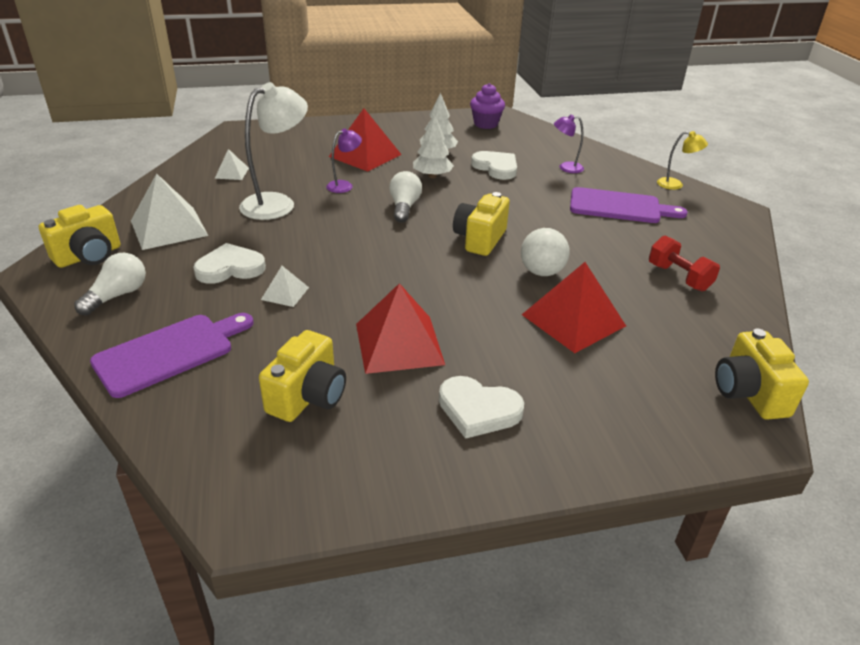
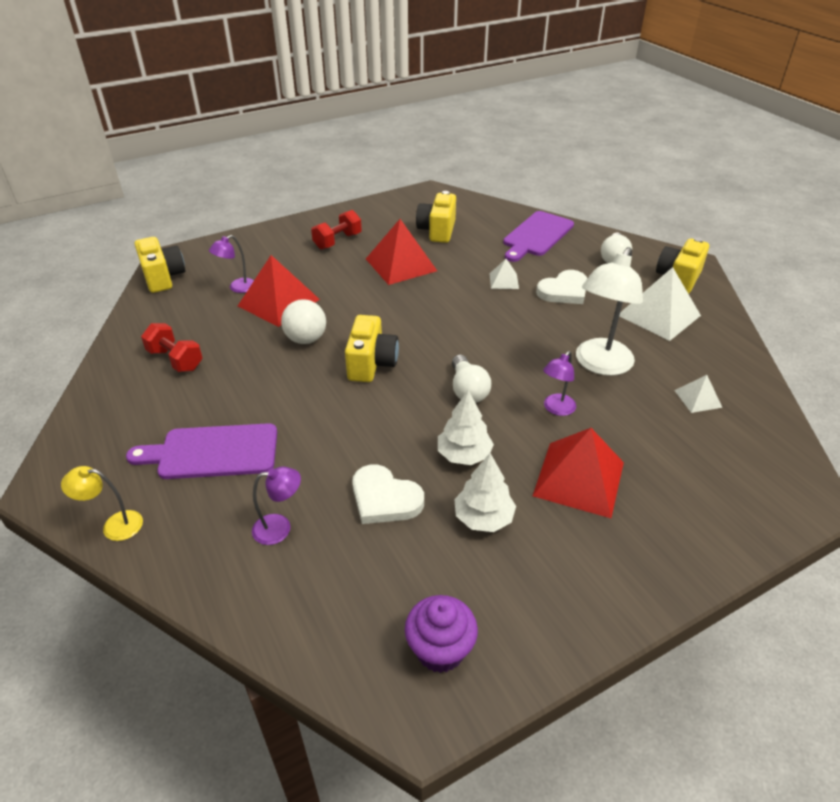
camera: 165 degrees right, 5 degrees up
white heart [439,376,524,439] -> red dumbbell [311,210,362,250]
none -> purple lamp [209,235,254,293]

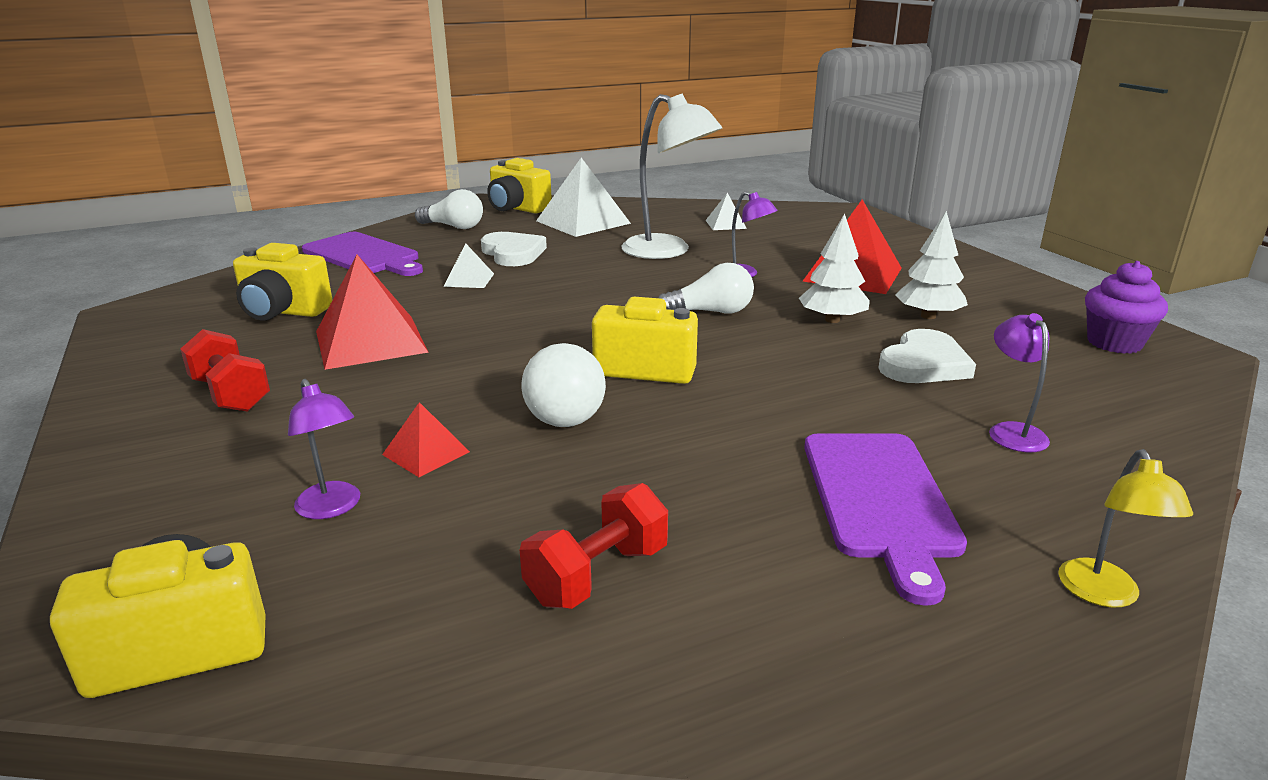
camera: 85 degrees left, 15 degrees down
red pyramid [238,255,320,327] -> red pyramid [382,402,470,477], size x0.50

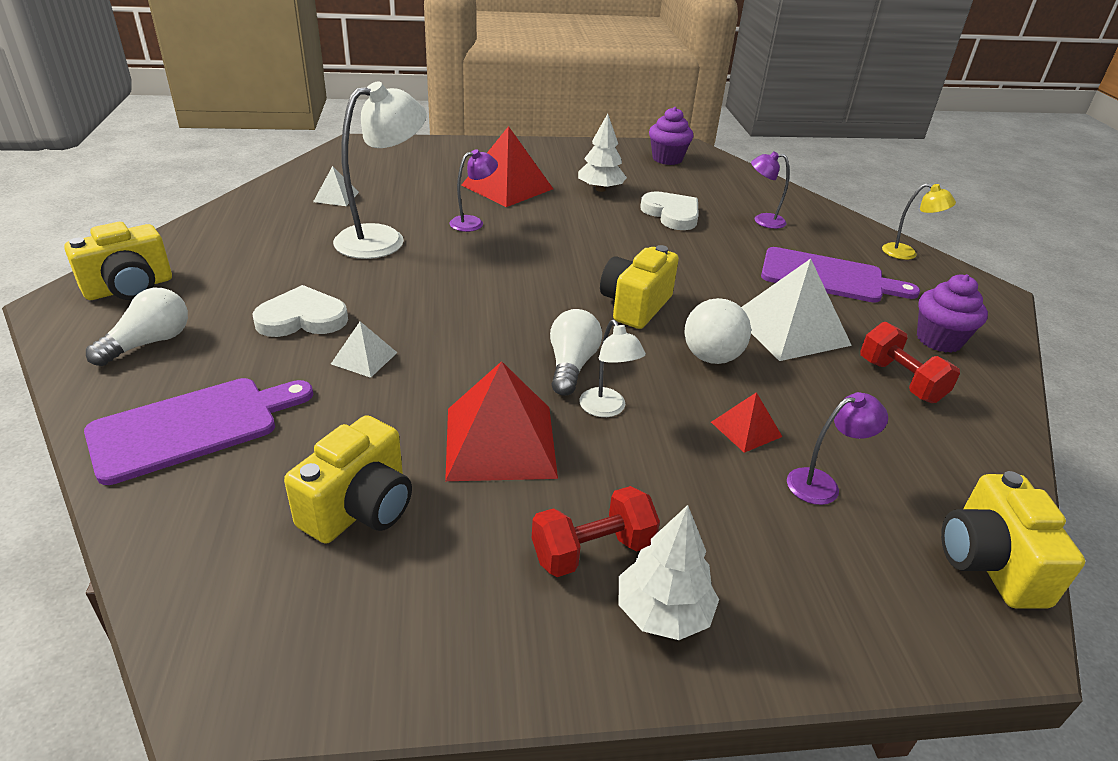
camera: 75 degrees left, 10 degrees up
white pyramid [536,158,631,237] -> white pyramid moved to [741,259,852,361]
white light bulb [658,263,754,314] -> white light bulb moved to [550,309,602,396]
white tree [799,214,870,323] -> white tree moved to [619,505,719,640]
none -> white lamp [579,319,646,417]
none -> purple cupcake [917,274,988,353]

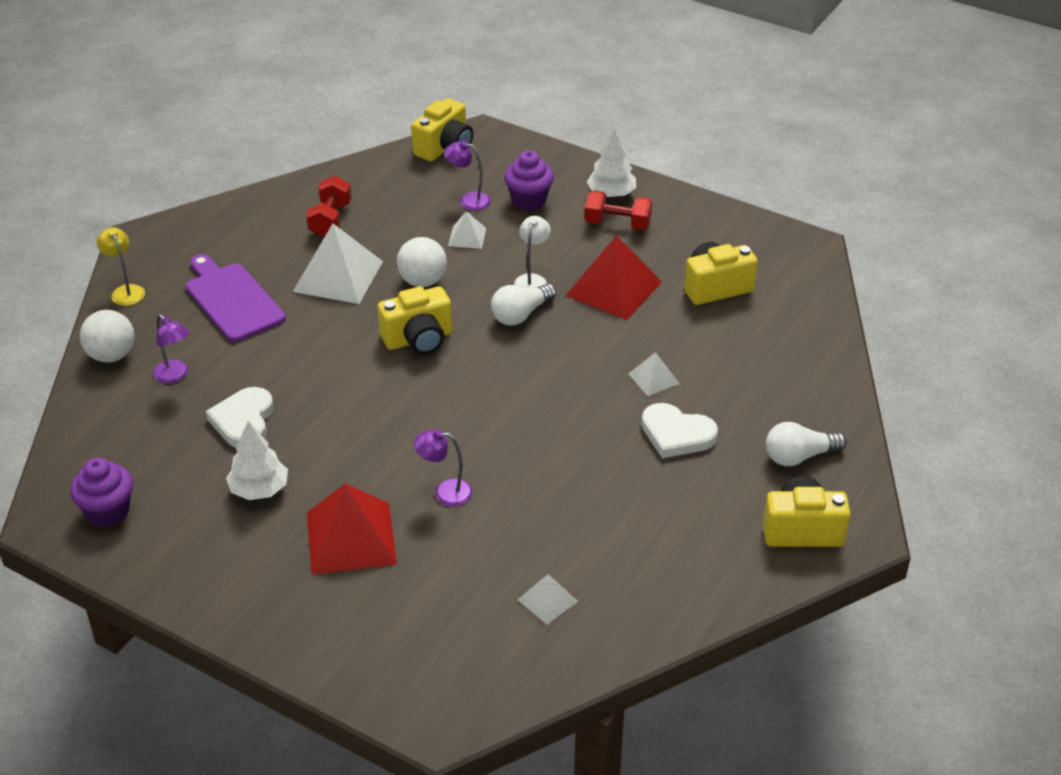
camera: 140 degrees left, 5 degrees up
purple cutting board [84,378,313,485] -> none
white lamp [333,81,427,259] -> none
red pyramid [711,392,782,453] -> white pyramid [448,211,486,249]
purple cupcake [917,274,988,353] -> purple cupcake moved to [504,151,554,210]
none -> white ball [80,310,134,363]

